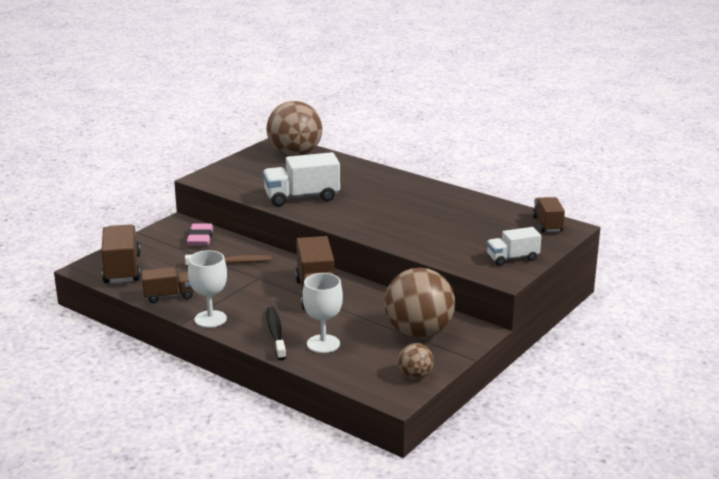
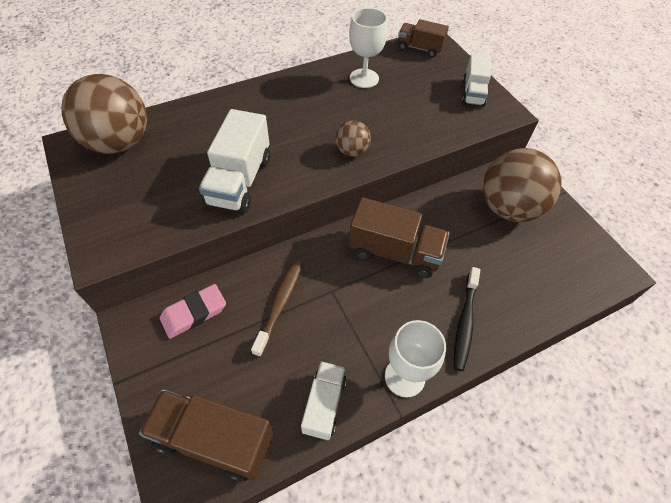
camera: 65 degrees left, 30 degrees up
brown truck [141,267,194,303] -> white truck [301,361,347,440]
pink eraser [187,223,213,246] -> pink eraser turned 60 degrees counterclockwise [160,284,226,339]
black toothbrush [267,307,286,360] -> black toothbrush turned 90 degrees counterclockwise [453,267,480,371]
white goblet [303,273,343,353] -> white goblet moved to [349,8,388,88]
brown ball [398,343,434,379] -> brown ball moved to [336,120,371,157]

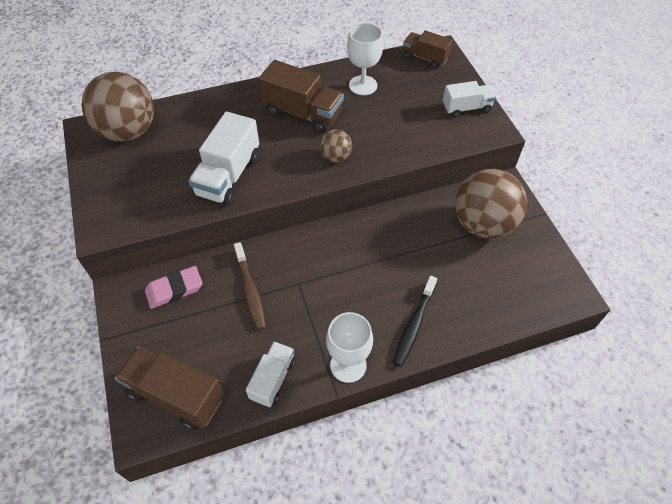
camera: 10 degrees right, 0 degrees up
brown toothbrush [251,260,303,357] -> brown toothbrush turned 135 degrees clockwise [234,242,266,330]
brown truck [349,197,449,278] -> brown truck moved to [259,60,344,133]
white truck [462,54,491,107] -> white truck turned 120 degrees counterclockwise [443,81,496,118]

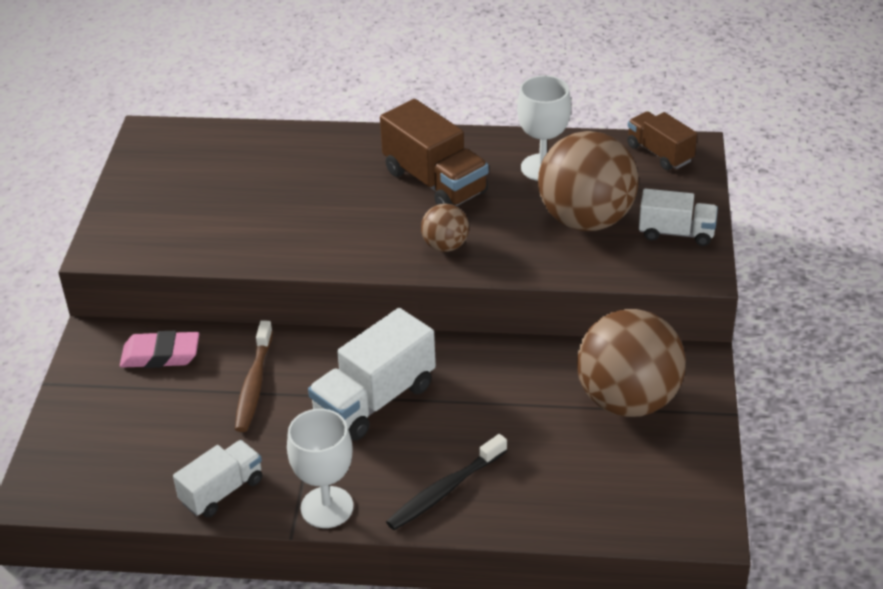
camera: 25 degrees right, 15 degrees down
brown ball [82,72,154,141] -> brown ball moved to [538,131,639,231]
brown truck [115,347,224,430] -> none
white truck [189,112,259,205] -> white truck moved to [308,308,436,441]

